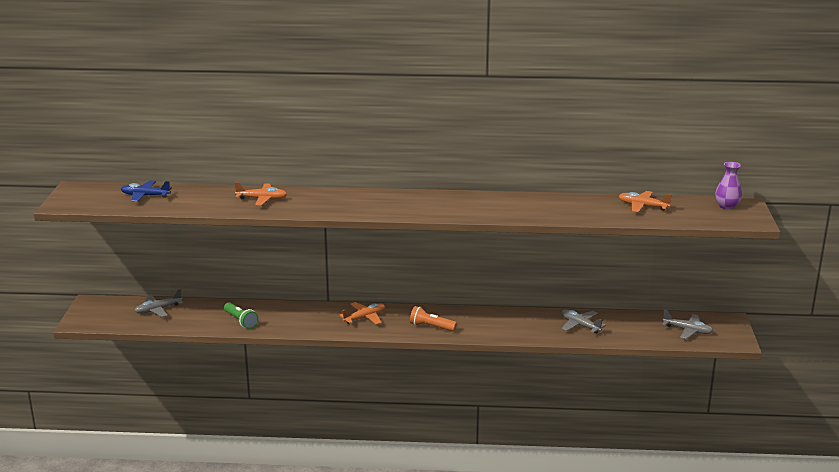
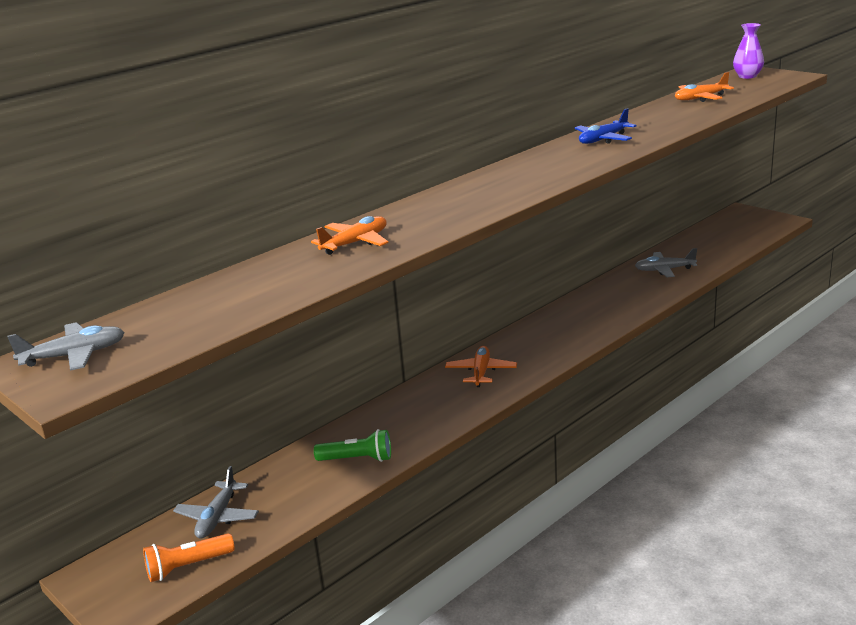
camera: 45 degrees left, 0 degrees up
blue plane [121,180,172,202] -> blue plane moved to [574,108,636,144]
orange flashlight [410,306,457,331] -> orange flashlight moved to [143,533,235,582]
grey plane [662,310,713,339] -> grey plane moved to [7,322,125,371]

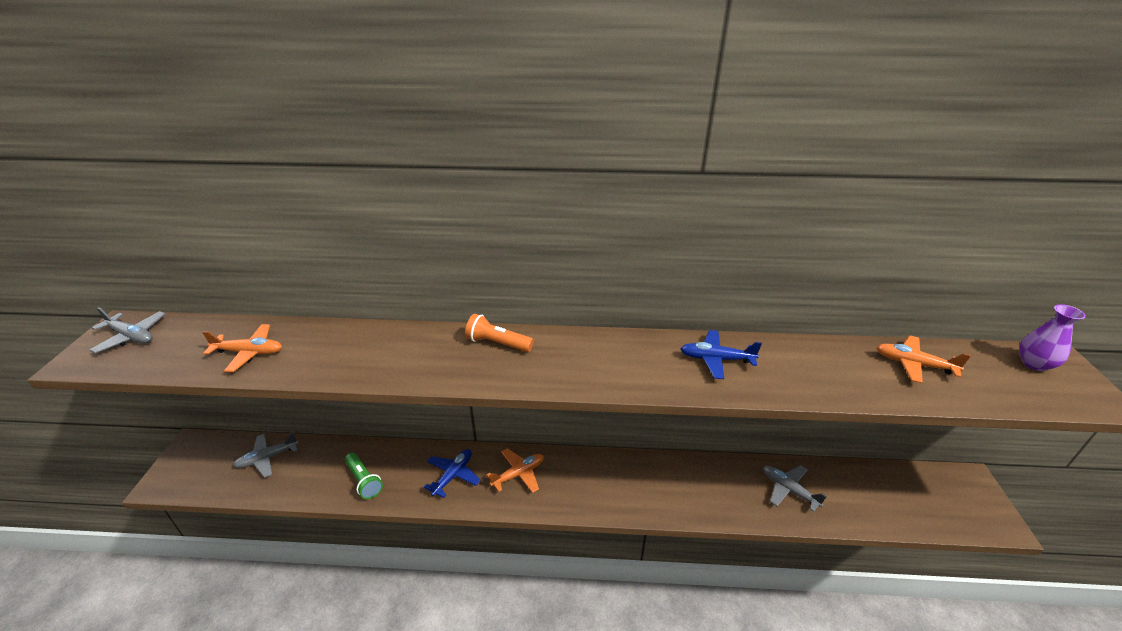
camera: 45 degrees right, 10 degrees up
orange flashlight [143,533,235,582] -> orange flashlight moved to [465,314,534,352]
orange plane [311,216,389,255] -> orange plane moved to [202,324,282,372]
none -> blue plane [424,449,480,498]

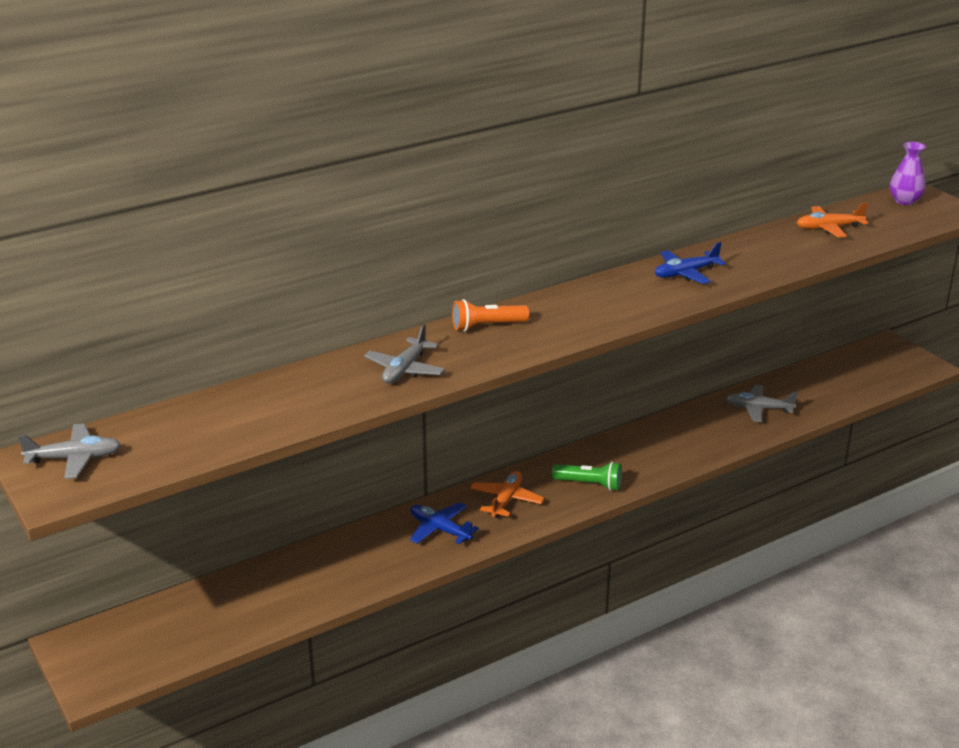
camera: 35 degrees left, 5 degrees down
orange plane [202,324,282,372] -> none
grey plane [233,433,298,478] -> grey plane moved to [364,324,445,383]
green flashlight [345,453,383,499] -> green flashlight moved to [552,462,622,491]
blue plane [424,449,480,498] -> blue plane turned 45 degrees counterclockwise [410,502,479,544]

